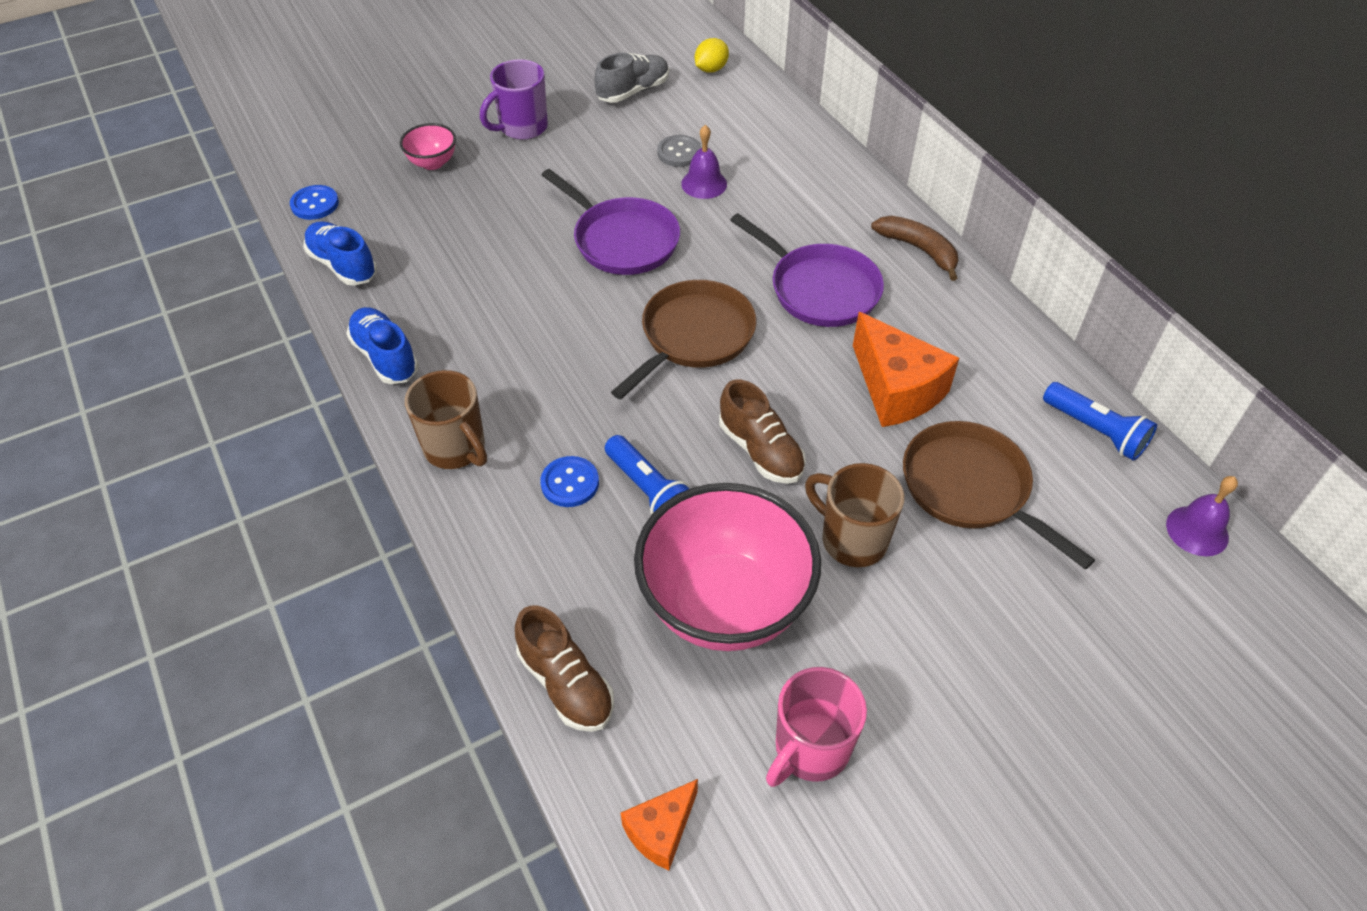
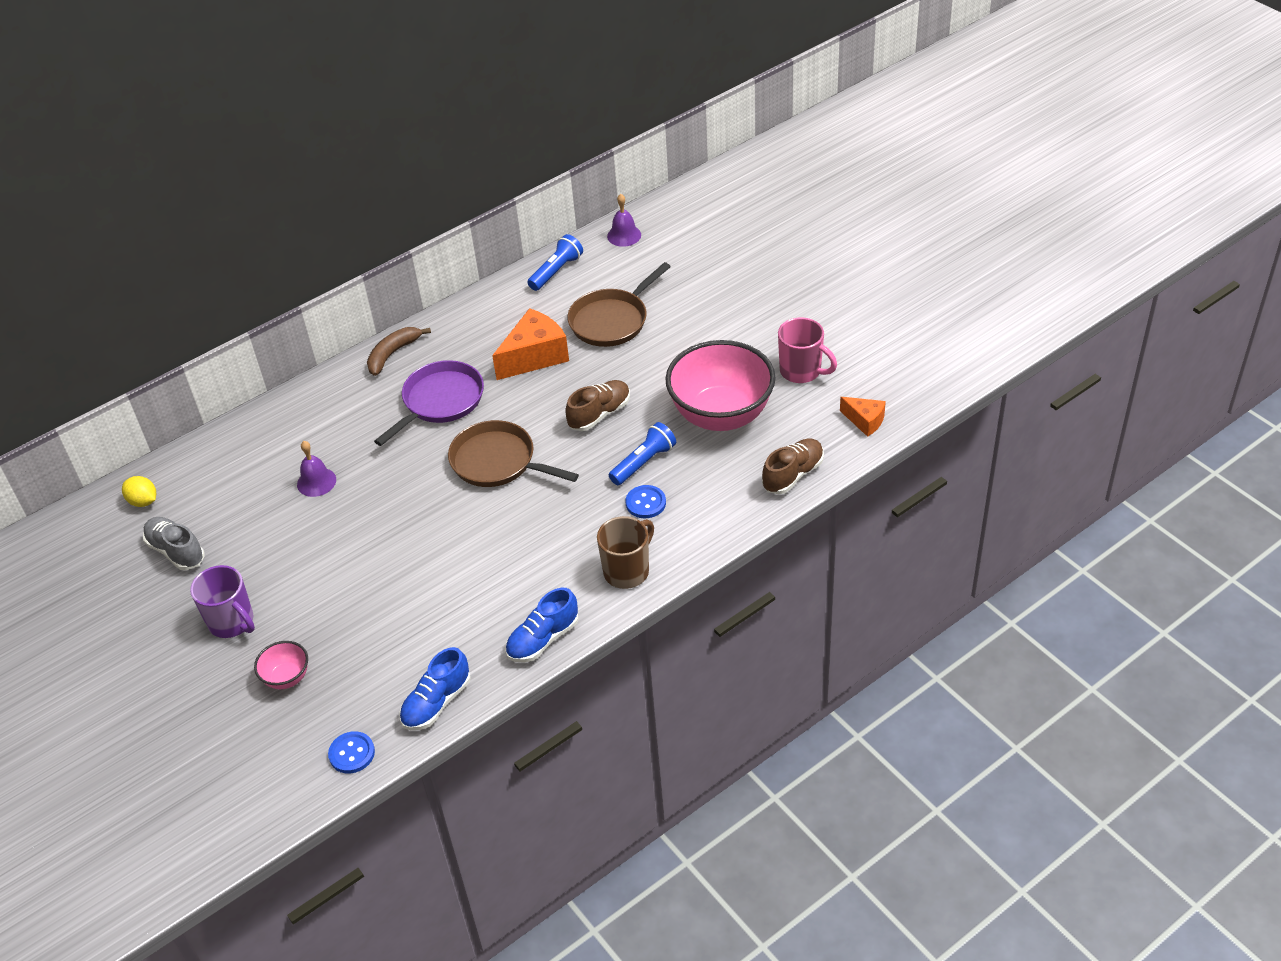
camera: 95 degrees left, 5 degrees down
purple pan [542,169,680,275] -> none
grey button [657,135,702,167] -> none
brown mug [805,463,904,567] -> none

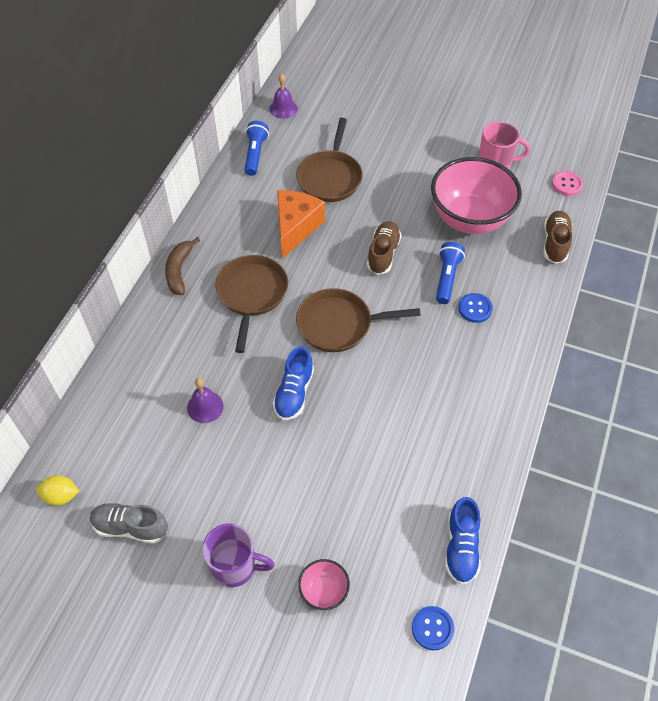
camera: 35 degrees left, 10 degrees up
purple pan [374,360,484,446] -> brown pan [215,255,288,353]
blue shoe [505,588,579,663] -> blue shoe moved to [273,346,314,420]
brown mug [597,516,654,589] -> none
orange cheese [840,397,886,437] -> pink button [552,171,583,196]

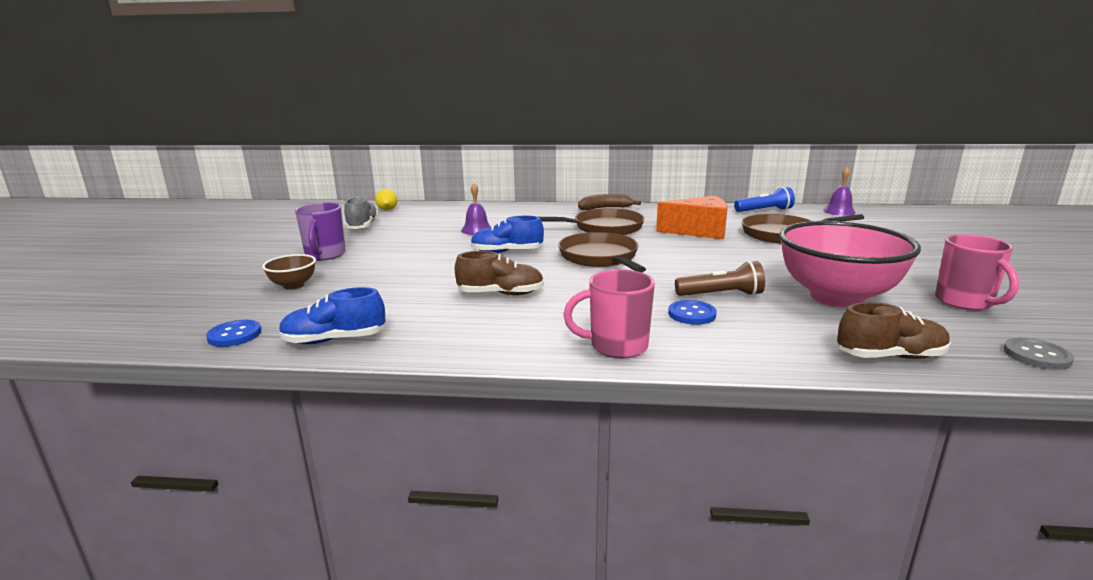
camera: 75 degrees right, 35 degrees down
pink bowl [298,559,350,610] -> brown bowl [262,254,316,290]
brown shoe [367,221,401,275] -> brown shoe moved to [455,251,544,295]
blue flashlight [436,242,465,304] -> brown flashlight [675,261,765,296]
pink button [552,171,583,196] -> grey button [1004,338,1074,370]
none -> pink mug [563,269,655,358]

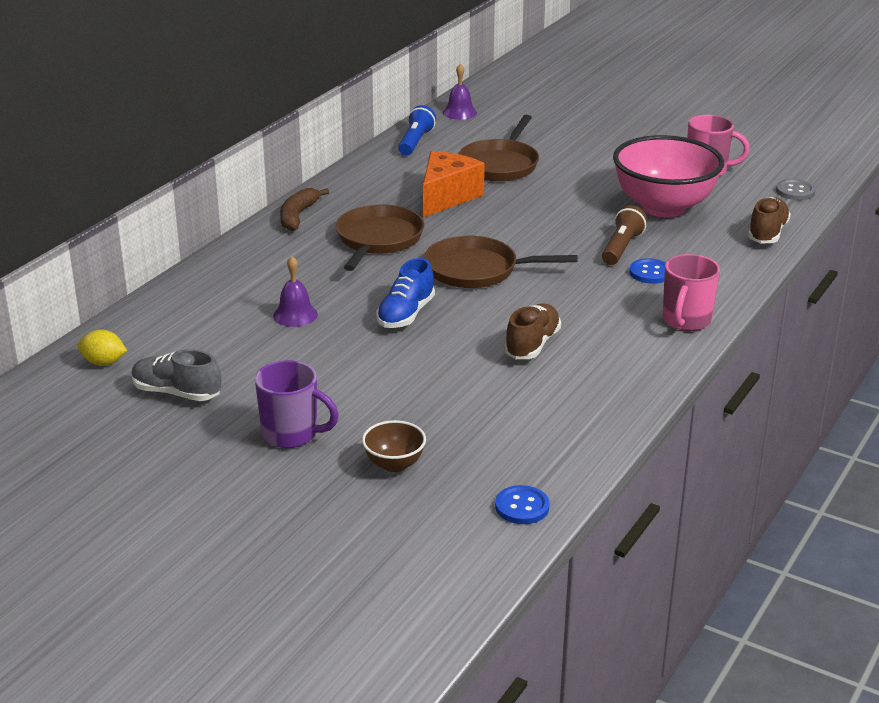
camera: 65 degrees left, 10 degrees up
blue shoe [279,287,385,344] -> none

